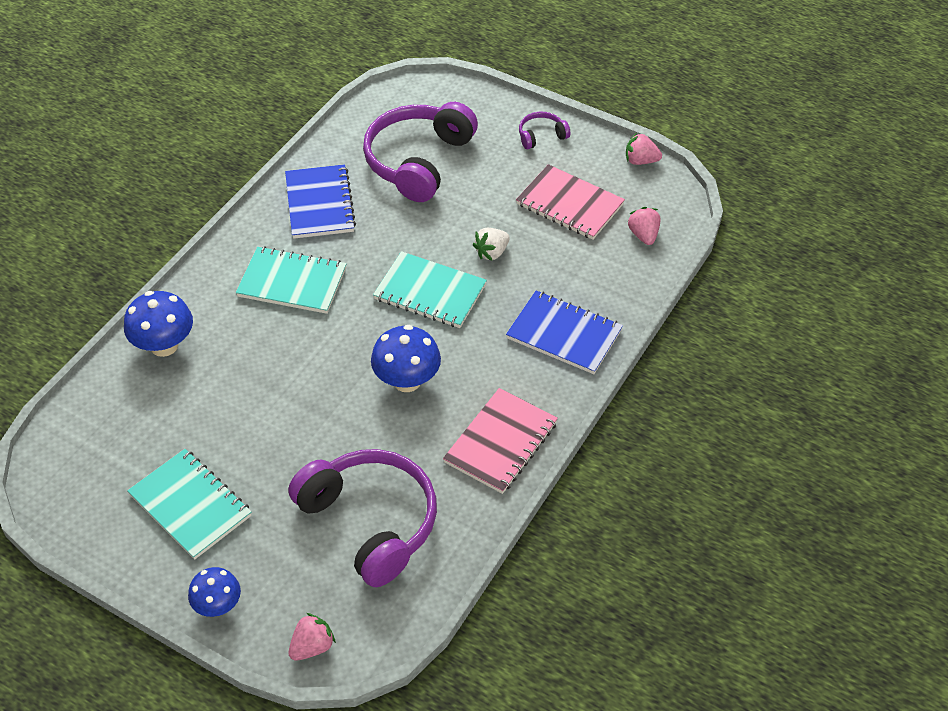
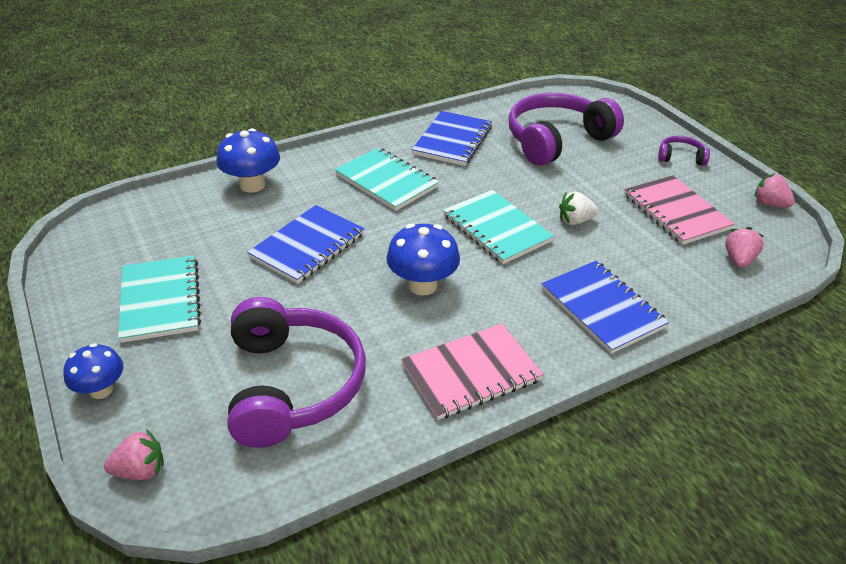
camera: 30 degrees right, 10 degrees down
none -> blue notebook [247,205,365,284]

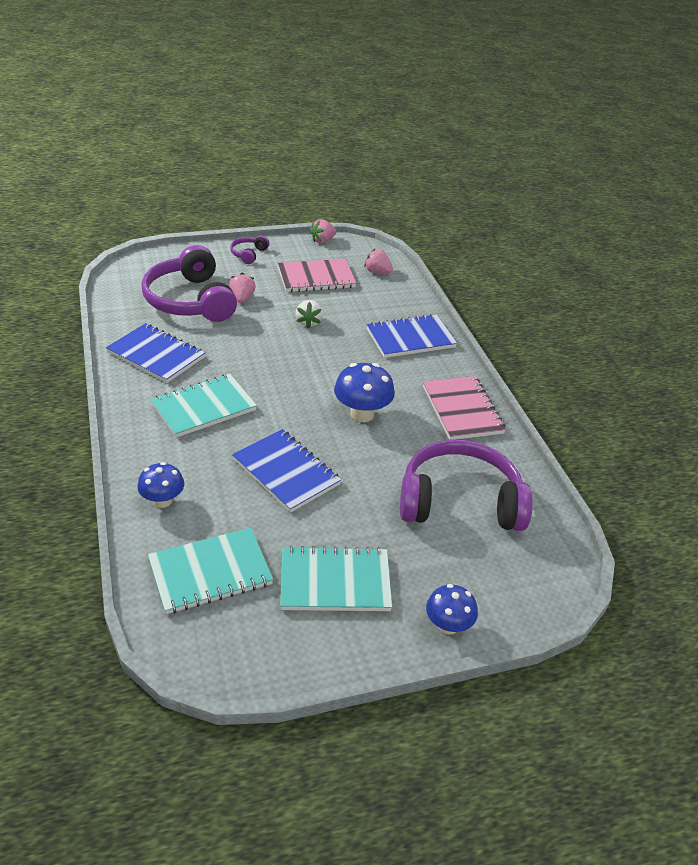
camera: 80 degrees left, 0 degrees up
pink strawberry [104,429,164,480] -> pink strawberry moved to [229,273,256,303]
blue mushroom [216,128,280,193] -> blue mushroom [137,462,184,508], size x0.66
turquoise notebook [443,190,554,264] -> turquoise notebook moved to [148,528,273,614]

